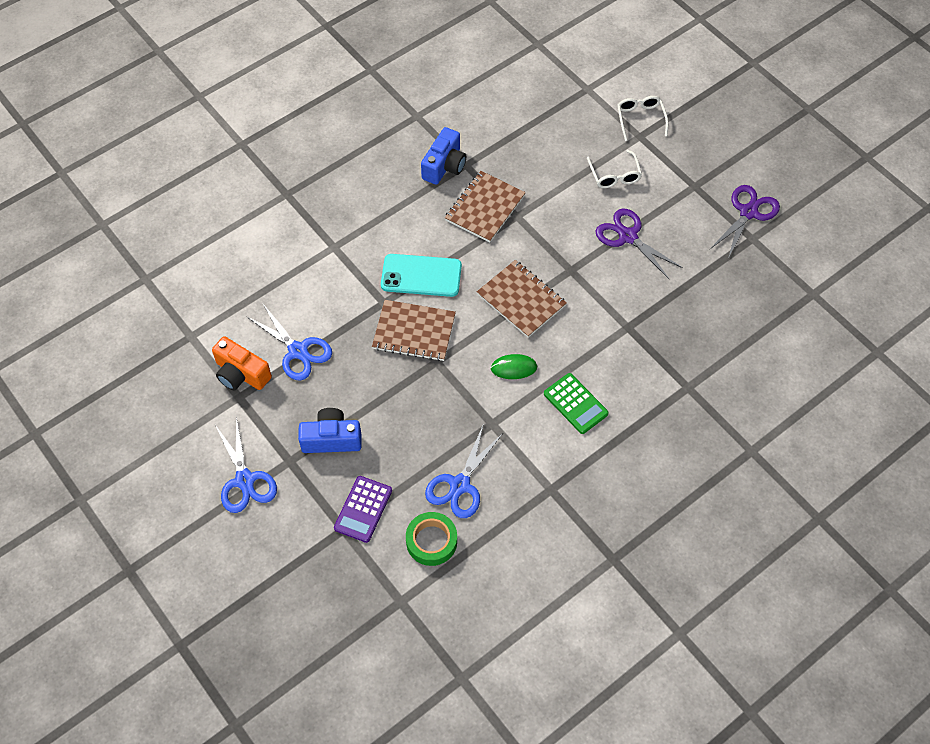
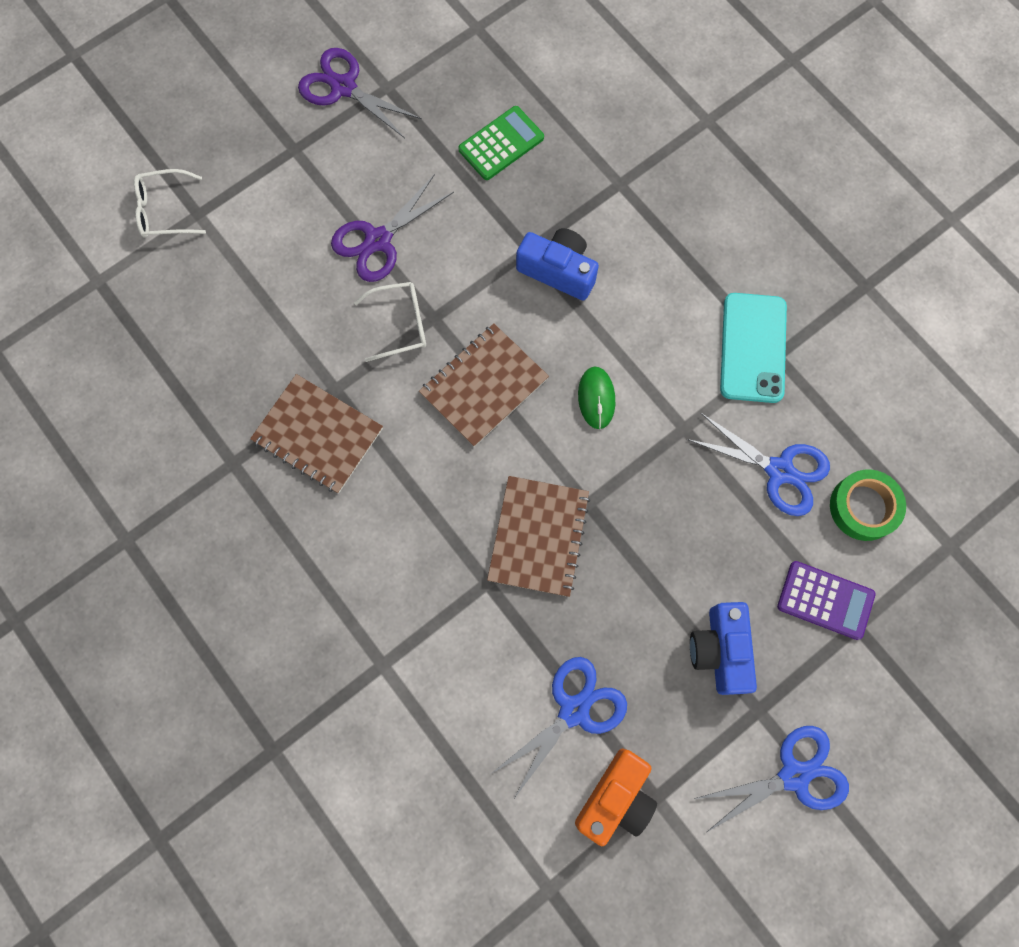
camera: 90 degrees left, 15 degrees up
turquoise phone [381,254,462,297] -> turquoise phone moved to [720,293,787,403]
blue camera [421,127,466,185] -> blue camera moved to [516,228,599,301]
green calculator [544,373,609,434] -> green calculator moved to [458,106,544,180]
white glasses [587,150,642,188] -> white glasses moved to [354,282,426,362]

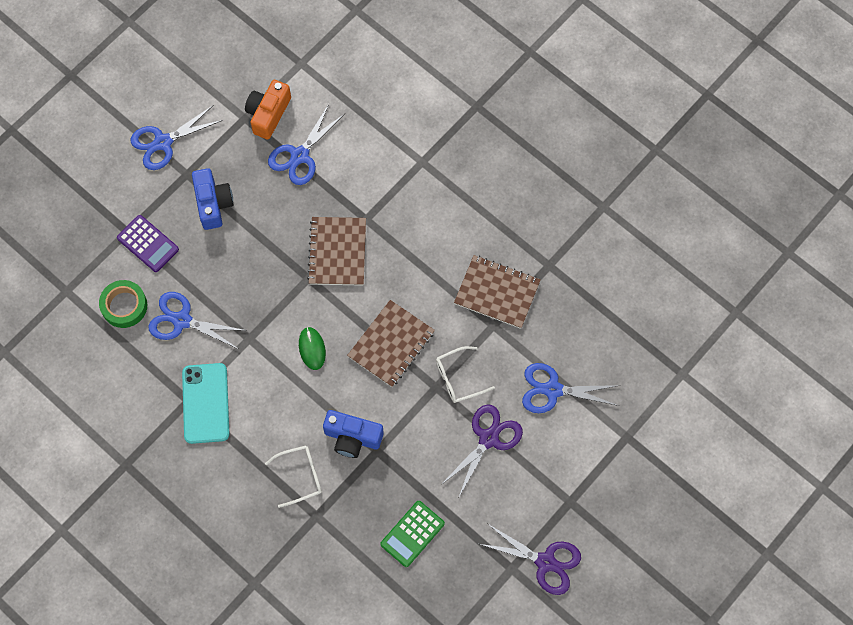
camera: 170 degrees right, 5 degrees down
white glasses [134,169,206,238] -> white glasses moved to [265,446,322,508]
purple calculator [777,561,876,640] -> purple calculator turned 150 degrees counterclockwise [117,215,179,272]
none -> blue scissors [522,363,620,413]

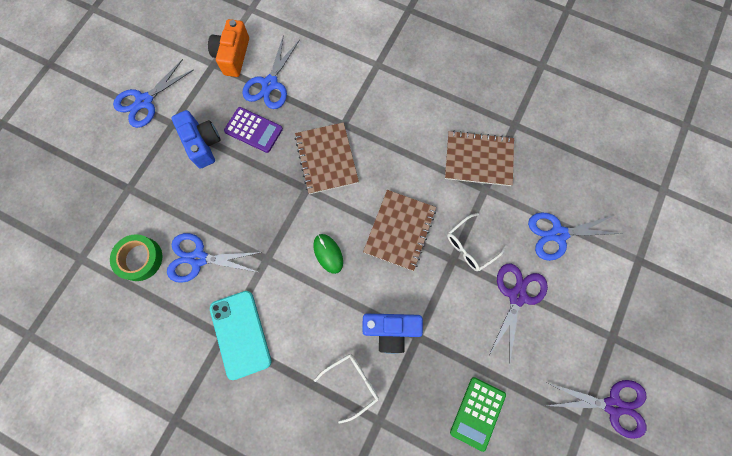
camera: 15 degrees left, 5 degrees up
purple calculator [117,215,179,272] -> purple calculator moved to [224,107,283,153]

